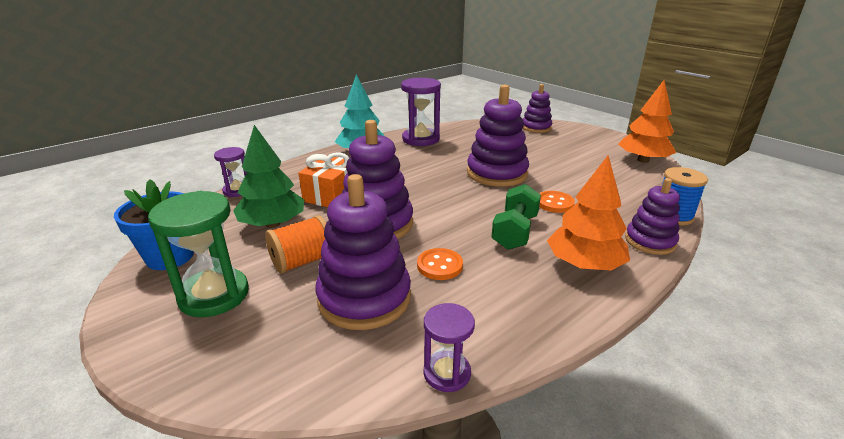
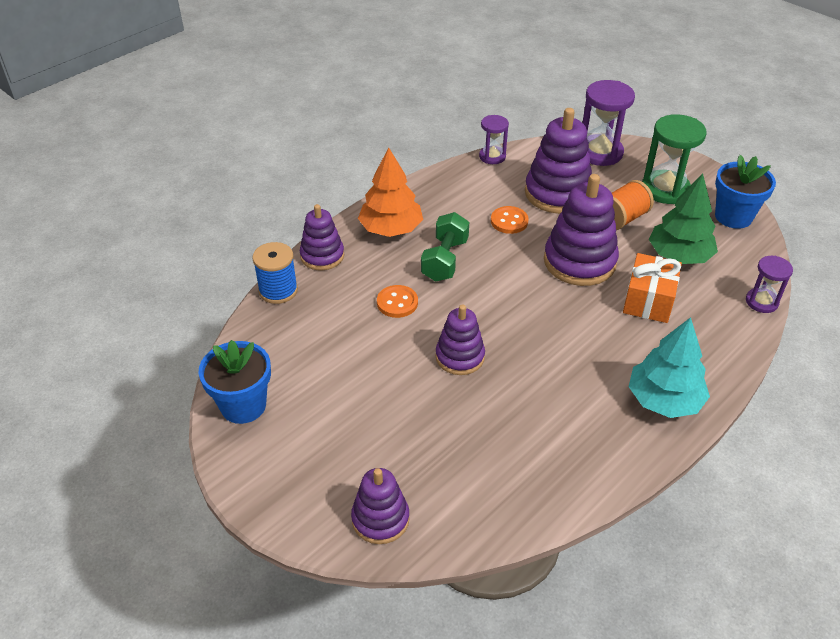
camera: 175 degrees right, 15 degrees up
purple hourglass [401,78,441,146] -> purple hourglass moved to [583,80,635,166]
purple stacking toy [467,85,529,187] -> purple stacking toy [435,305,485,375], size x0.61
orange tree [618,80,676,163] -> blue flower pot [199,340,271,424]

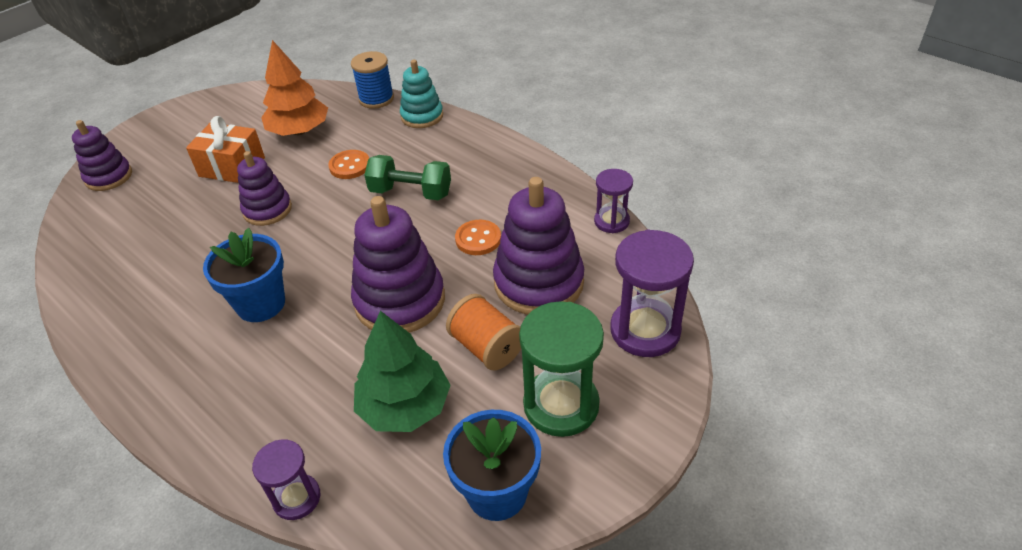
camera: 90 degrees right, 0 degrees up
blue flower pot [199,340,271,424] -> blue flower pot moved to [203,228,285,322]
purple stacking toy [300,204,344,271] -> turquoise stacking toy [400,60,443,128]
orange tree [358,147,423,237] -> orange tree moved to [261,40,328,136]
orange gift [623,253,682,323] -> orange gift moved to [186,116,265,183]
turquoise tree [629,317,710,418] -> none

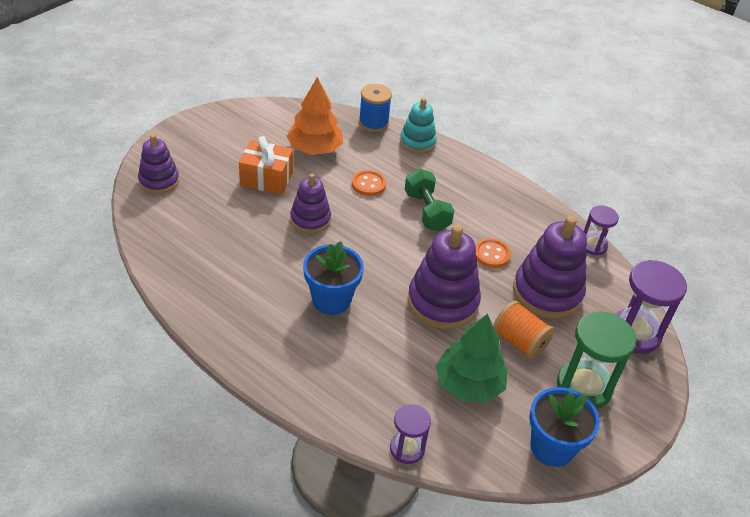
camera: 10 degrees left, 0 degrees up
green dumbbell [364,155,451,200] -> green dumbbell turned 60 degrees clockwise [405,168,455,231]

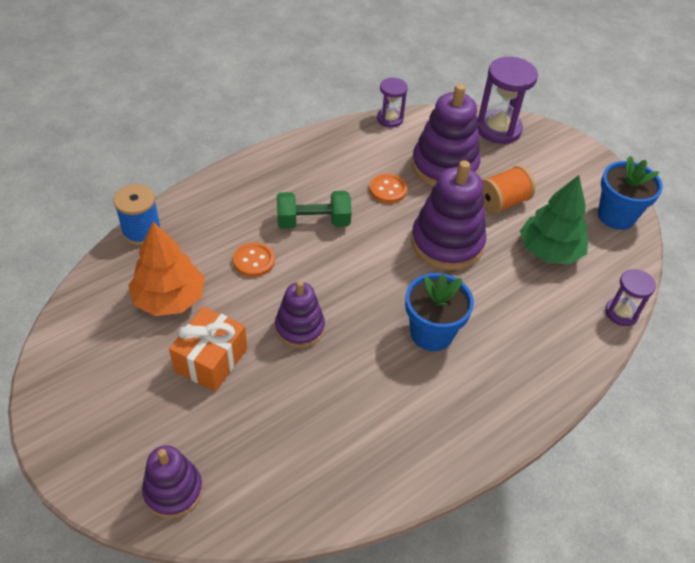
camera: 75 degrees left, 5 degrees up
turquoise stacking toy [400,98,437,154] -> none
green hourglass [557,311,637,409] -> none

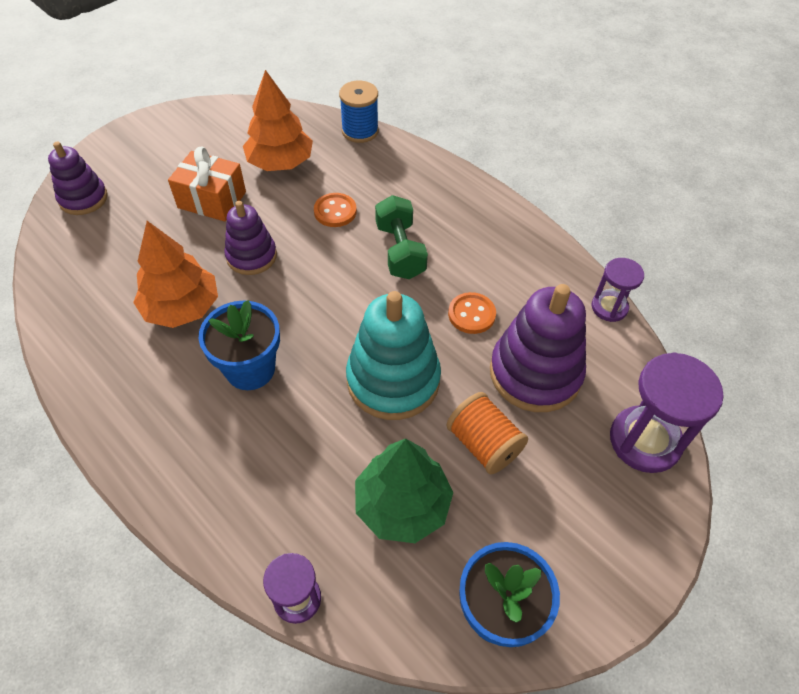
camera: 85 degrees right, 5 degrees up
purple stacking toy [411,160,486,270] -> turquoise stacking toy [346,291,441,420]
none -> orange tree [133,221,218,328]

